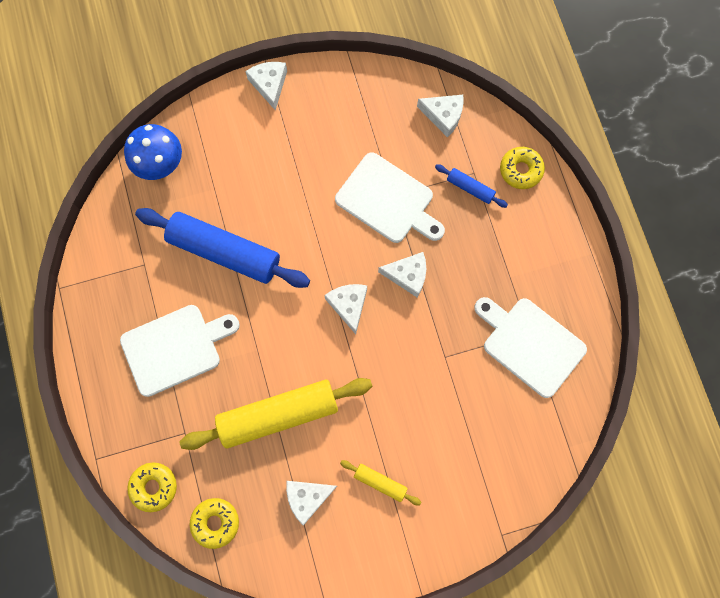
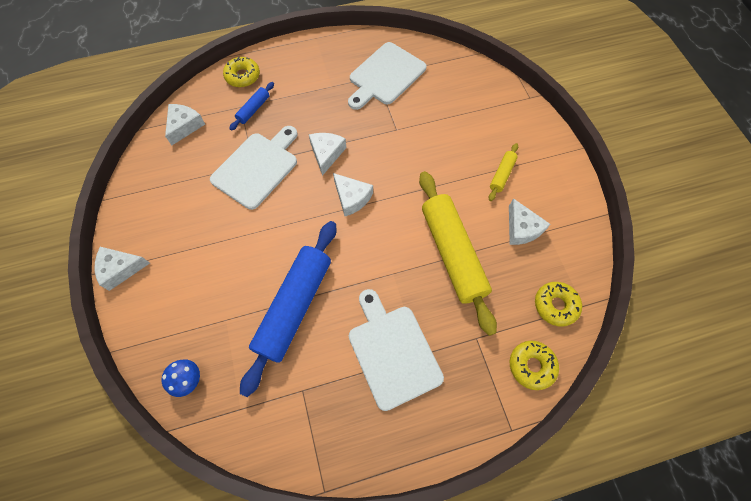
camera: 90 degrees left, 10 degrees down
blue mushroom [124,124,182,180] -> blue mushroom [162,359,200,397], size x0.58
white cheese [324,284,367,334] -> white cheese turned 120 degrees counterclockwise [333,173,373,216]

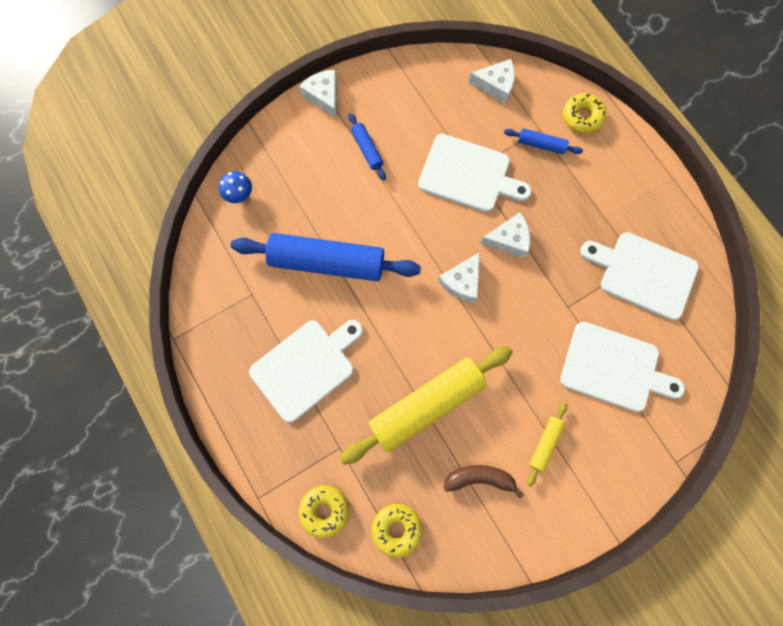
camera: 75 degrees right, 10 degrees up
yellow rolling pin [489,143,518,201] -> yellow rolling pin turned 75 degrees counterclockwise [527,403,567,487]
white cheese [509,198,551,245] -> brown banana [443,465,524,498]
none -> blue rolling pin [349,113,386,180]
none -> white cutting board [560,322,685,412]

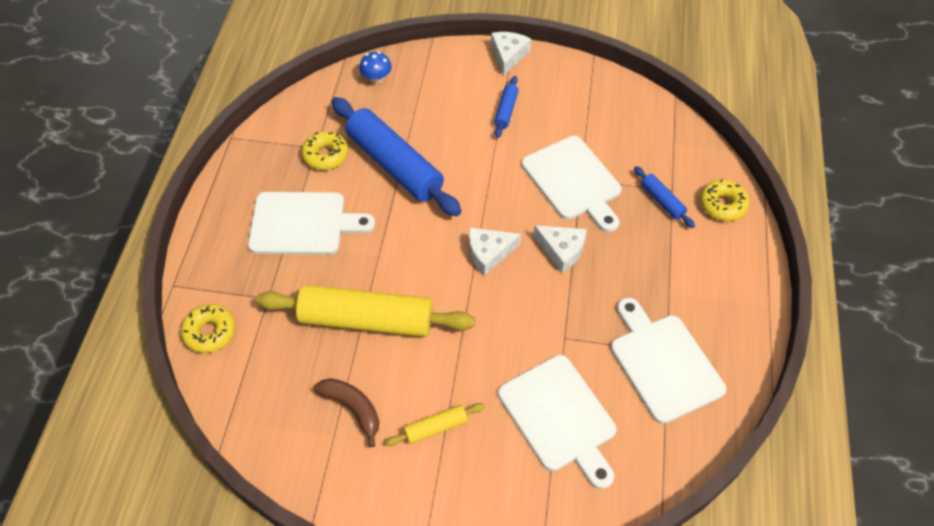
camera: 40 degrees right, 20 degrees down
yellow donut [372,504,422,557] -> yellow donut moved to [301,131,348,170]
white cheese [468,59,515,104] -> none

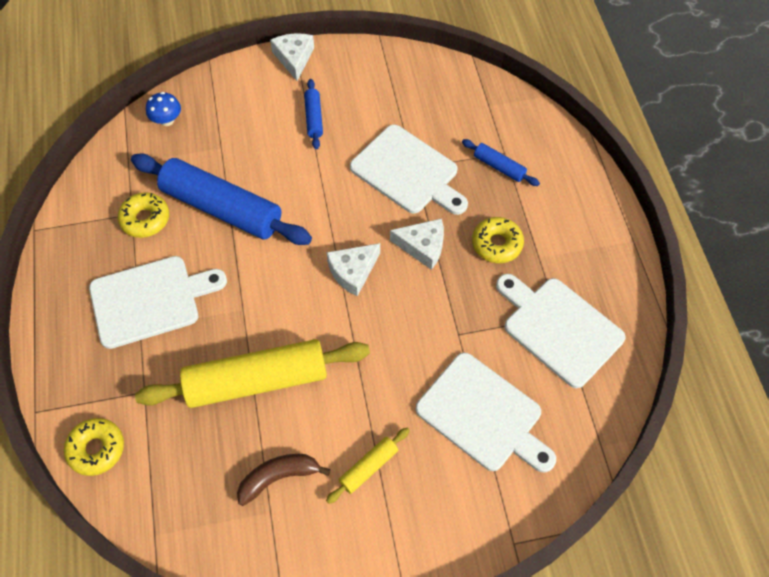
camera: 20 degrees left, 5 degrees up
brown banana [314,378,379,447] -> brown banana turned 45 degrees counterclockwise [237,454,331,506]
yellow donut [700,179,750,221] -> yellow donut moved to [472,217,524,263]

